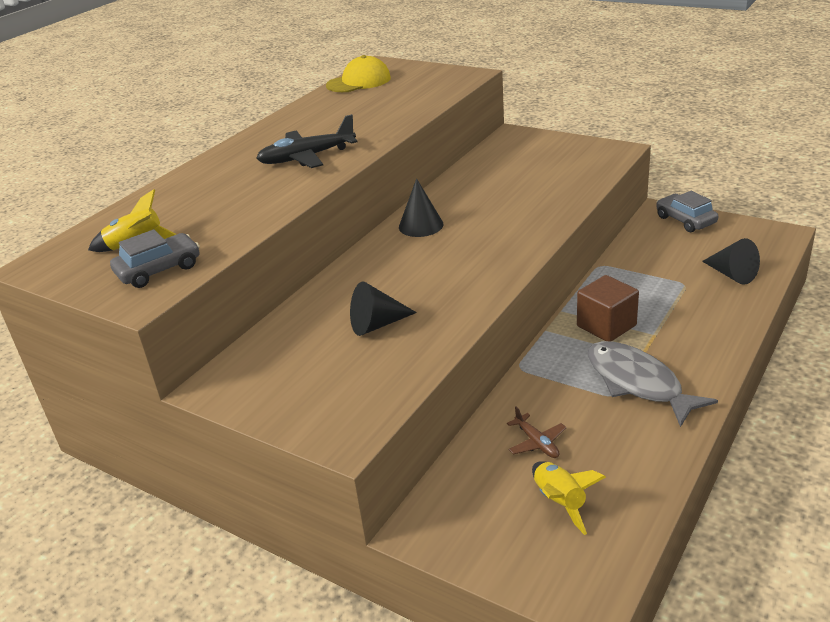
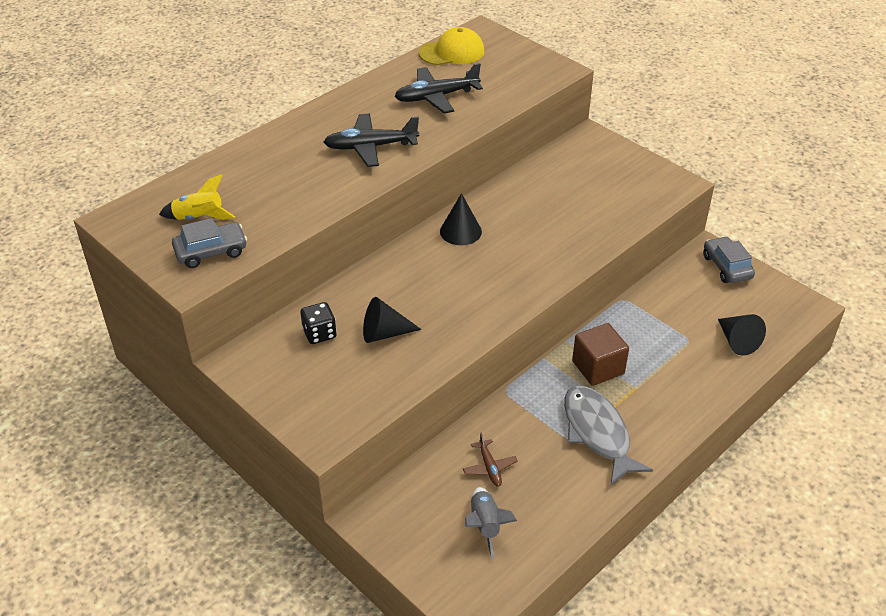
camera: 10 degrees right, 10 degrees up
yellow rocket [532,461,606,535] -> grey rocket [465,487,517,559]
none -> black dice [300,302,336,344]
none -> black plane [394,63,483,114]

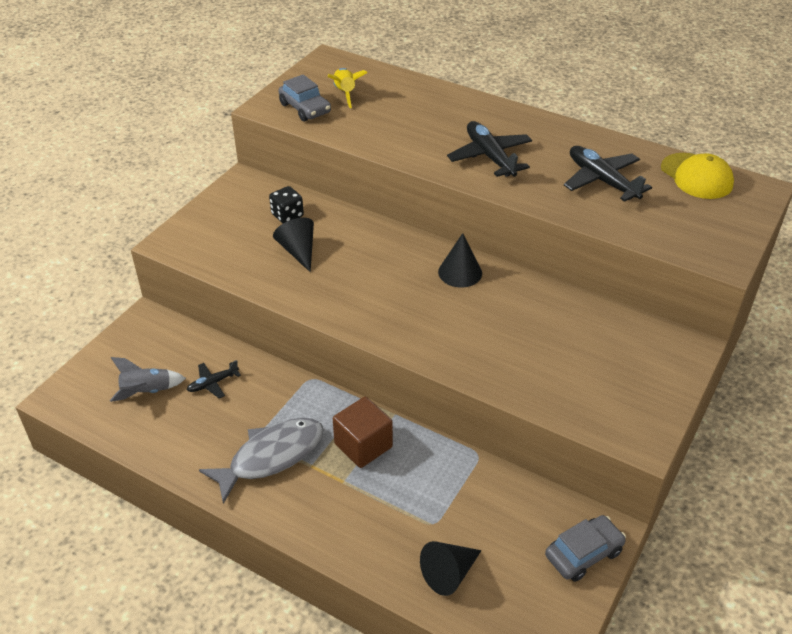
camera: 75 degrees right, 0 degrees up
brown plane [463,433,518,487] -> black plane [187,360,241,398]

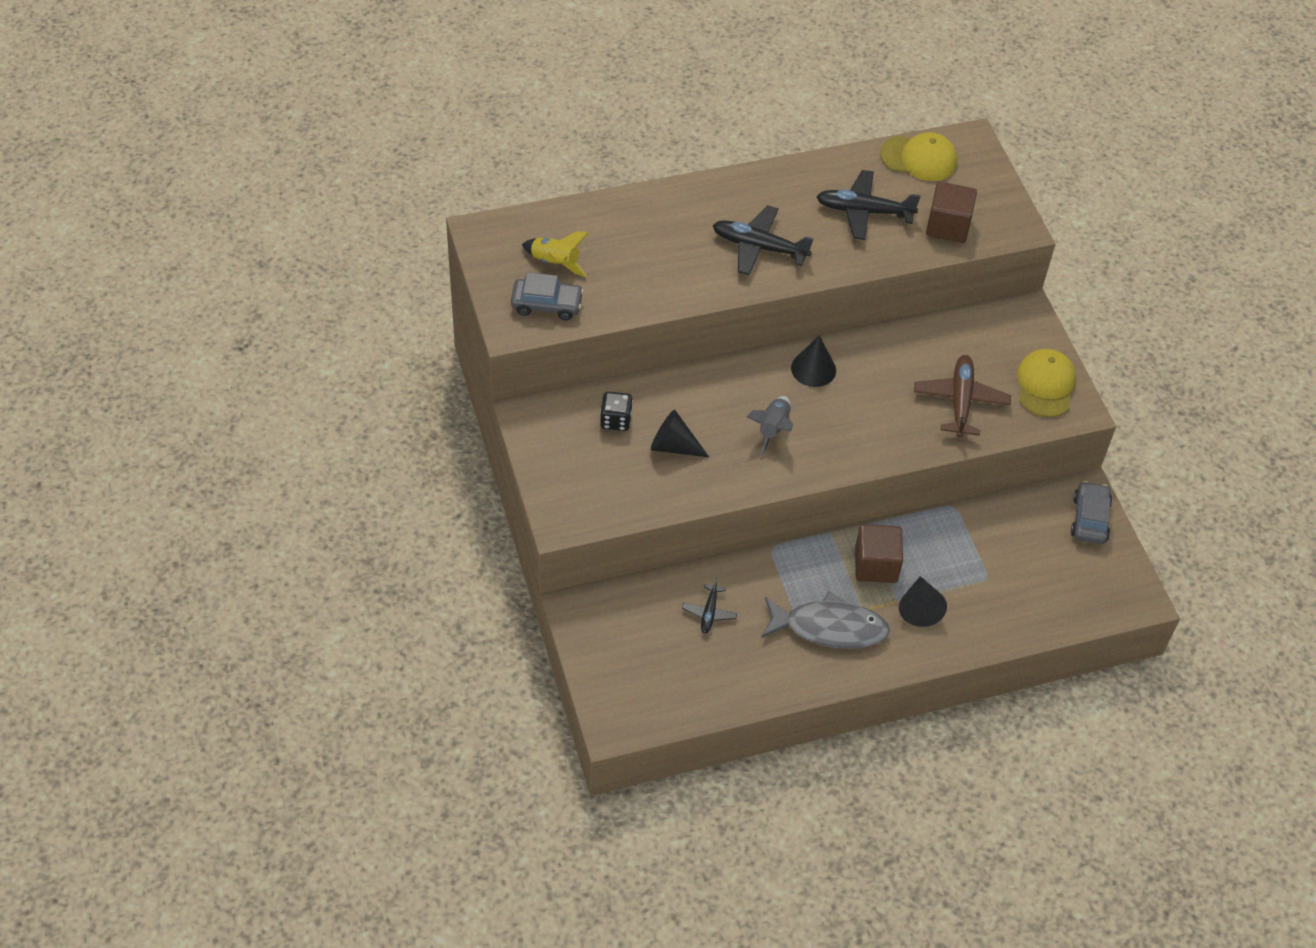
camera: 50 degrees left, 10 degrees up
grey rocket [110,357,186,402] -> grey rocket moved to [747,396,793,456]
grey fish [199,418,324,504] -> grey fish turned 90 degrees clockwise [761,592,890,649]
black cone [420,541,482,596] -> black cone moved to [899,576,947,627]
none -> brown plane [914,355,1011,438]
none -> brown cube [926,182,977,243]
none -> yellow cap [1017,349,1076,417]

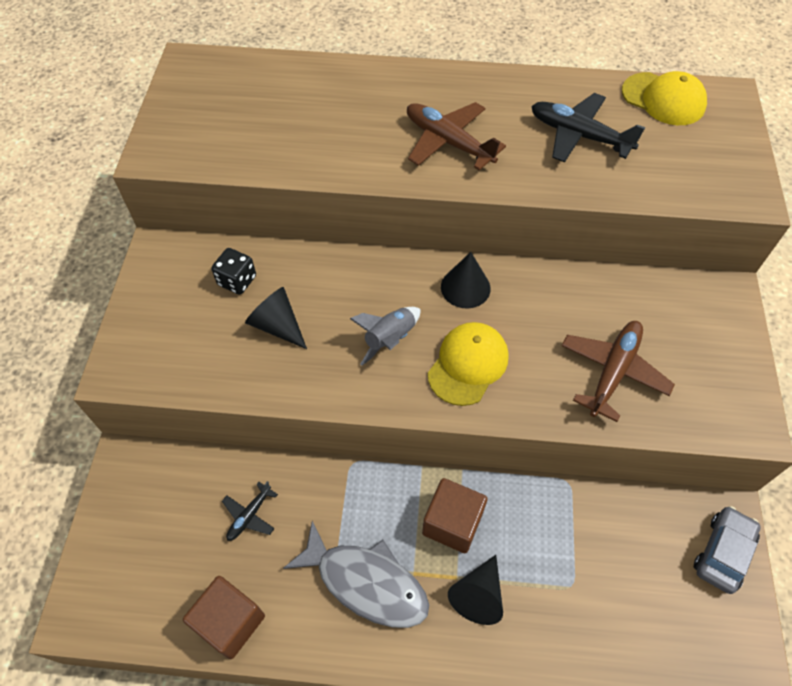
camera: 25 degrees right, 5 degrees up
grey car [511,272,584,320] -> none
yellow rocket [522,231,589,277] -> none
black plane [713,205,814,275] -> brown plane [407,102,506,171]
brown cube [926,182,977,243] -> brown cube moved to [183,576,265,659]
yellow cap [1017,349,1076,417] -> yellow cap moved to [428,322,509,406]

